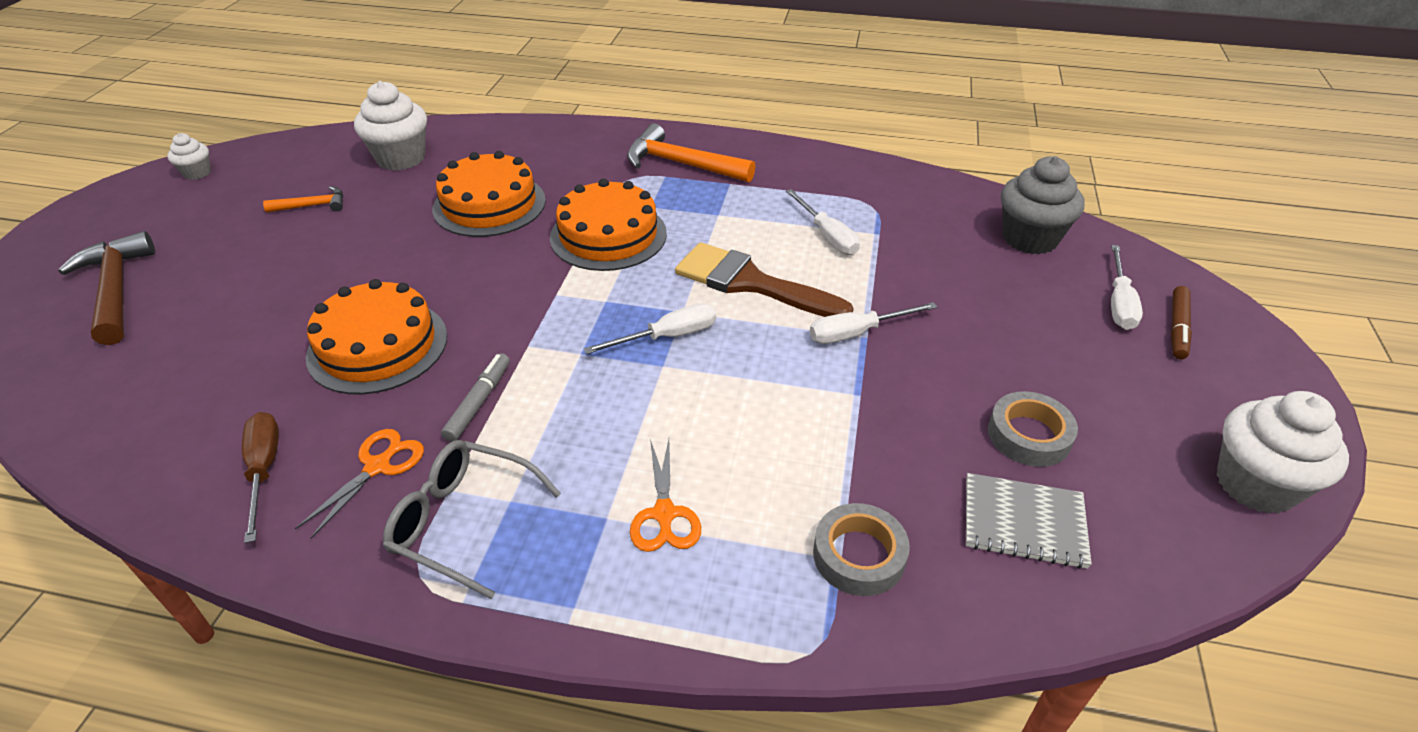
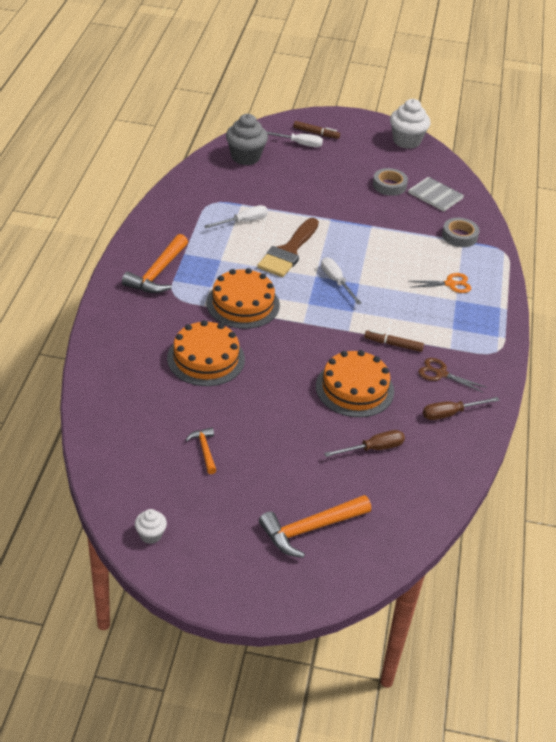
camera: 95 degrees left, 0 degrees up
brown hammer [58,231,155,345] -> orange hammer [259,495,371,558]
orange scissors [295,429,424,539] -> brown scissors [419,358,487,393]
white cupcake [354,81,427,171] -> none
grey glasses [383,440,561,599] -> none
grey marker [441,353,510,442] -> brown marker [364,330,424,352]
white screwdriver [810,302,937,344] -> none
grey notebook [966,473,1092,569] -> grey notebook turned 60 degrees counterclockwise [408,177,464,211]
none -> brown screwdriver [324,430,405,457]

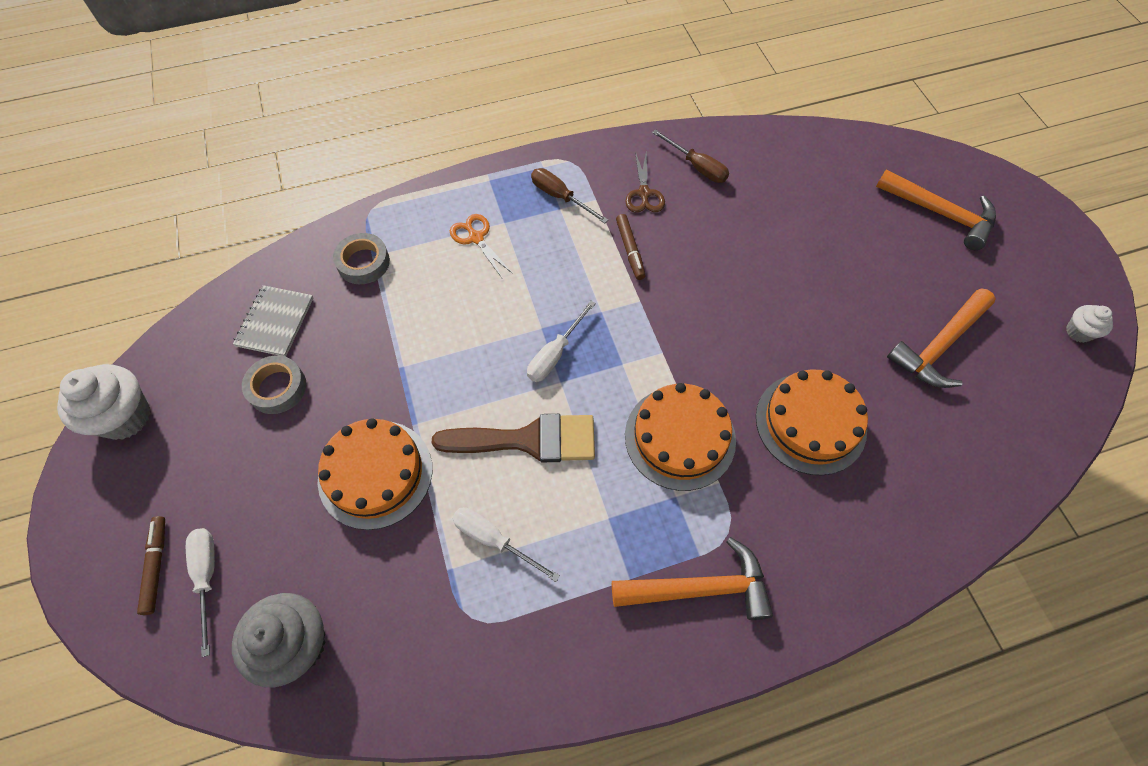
camera: 115 degrees left, 20 degrees up
orange hammer [186,428,217,474] -> orange hammer [887,289,996,388], size x1.87
orange cake [316,350,394,417] -> orange cake moved to [318,418,432,530]
brown screwdriver [324,430,405,457] -> brown screwdriver moved to [531,168,608,223]

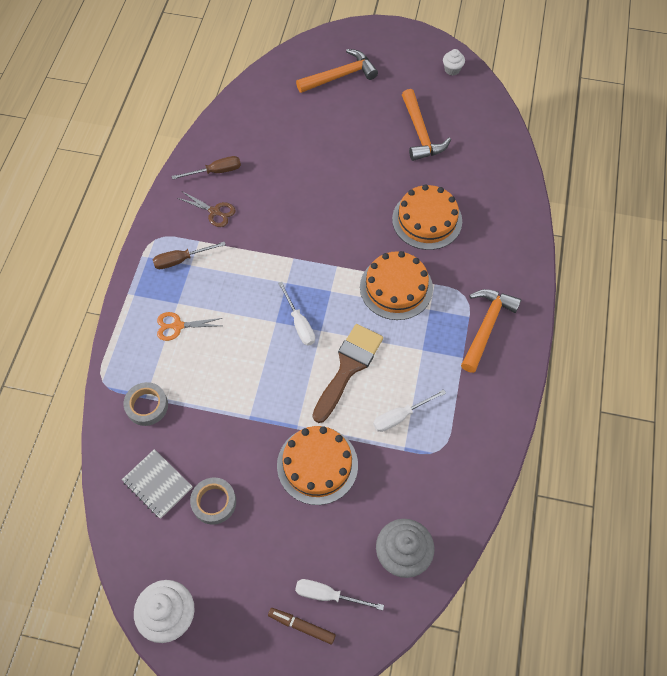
camera: 60 degrees left, 0 degrees up
brown marker [616,214,646,280] -> none

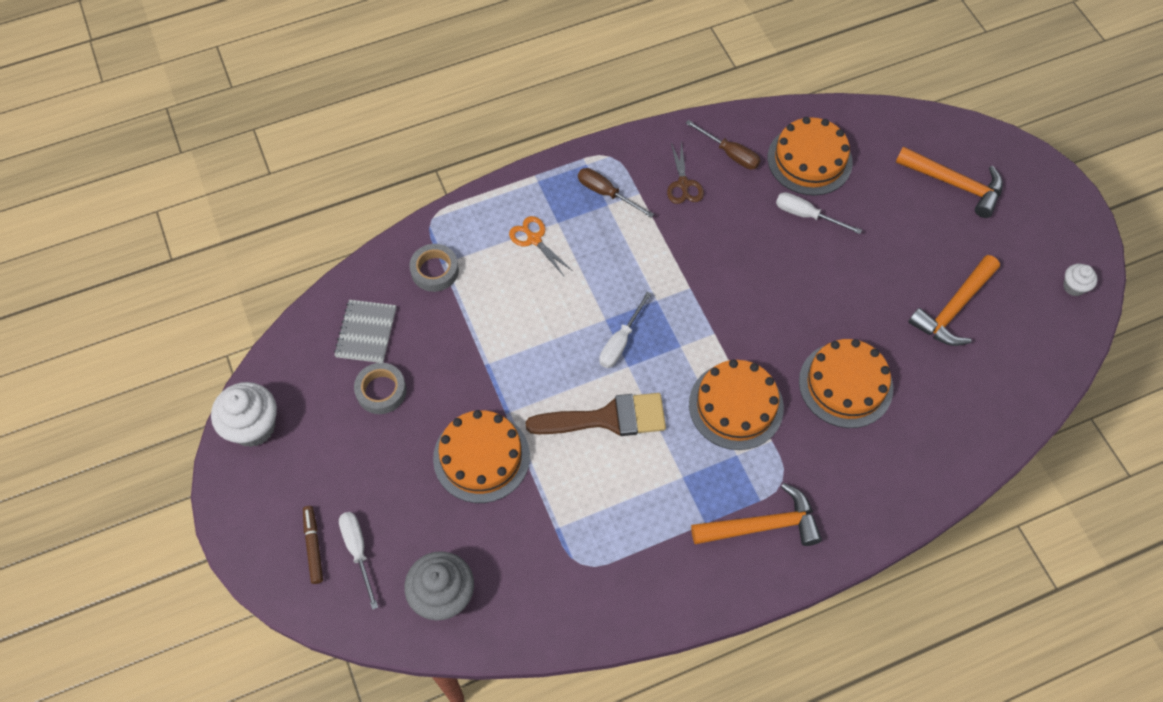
camera: 55 degrees right, 0 degrees up
white screwdriver [373,389,446,432] -> white screwdriver moved to [776,192,862,234]
none -> orange cake [768,117,853,196]

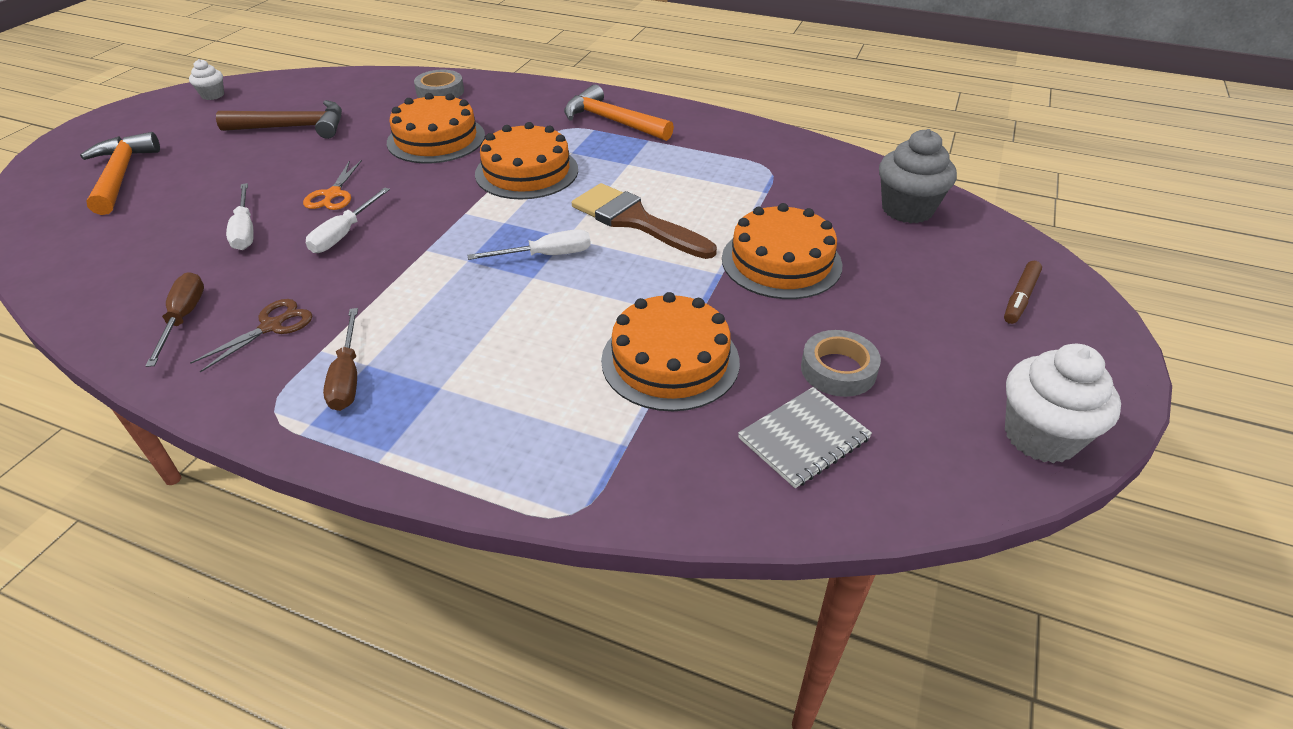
camera: 135 degrees left, 20 degrees down
white screwdriver [339,512,378,610] -> white screwdriver moved to [306,187,390,253]
grey tape [409,244,459,292] -> grey tape moved to [414,70,464,98]
orange scissors [509,216,573,276] -> orange scissors moved to [303,160,362,210]
orange cake [768,117,853,196] -> orange cake moved to [601,292,740,411]
orange hammer [908,255,1000,346] -> brown hammer [216,100,342,139]

